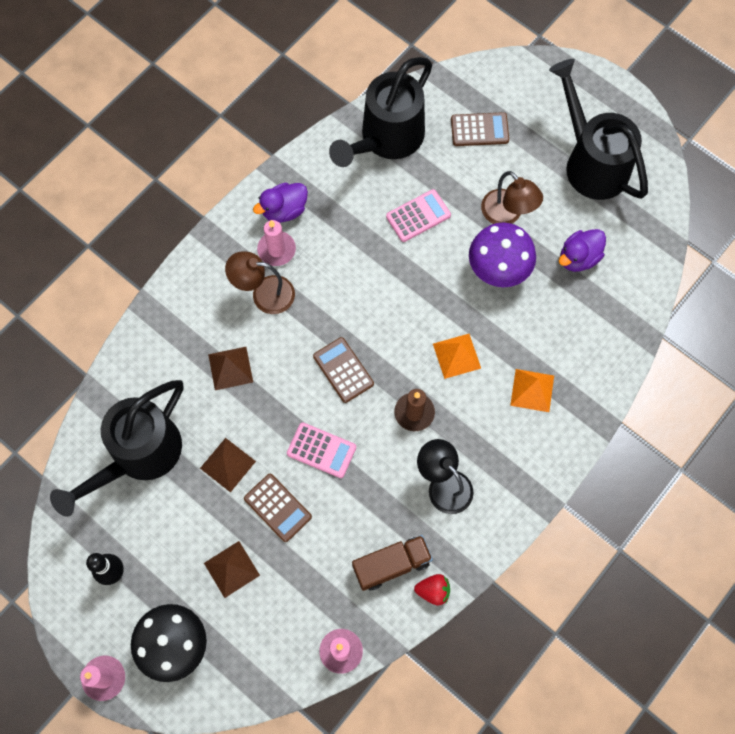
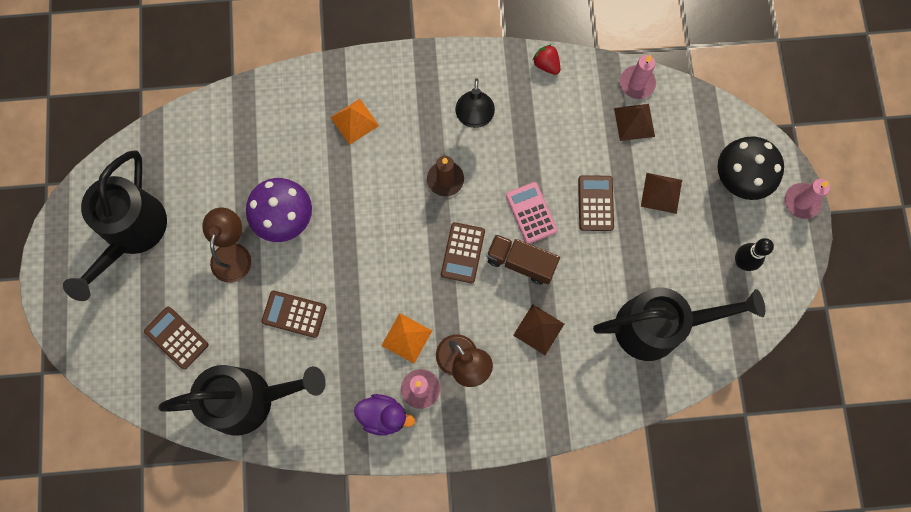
camera: 135 degrees left, 5 degrees up
brown pyramid [200,438,256,493] -> brown pyramid moved to [614,104,655,141]
brown truck [352,535,433,591] -> brown truck moved to [486,234,560,285]
pink calculator [386,189,451,242] -> brown calculator [262,291,327,338]
orange pyramid [433,334,481,379] -> orange pyramid moved to [381,313,432,363]
purple duck [559,229,606,272] -> none

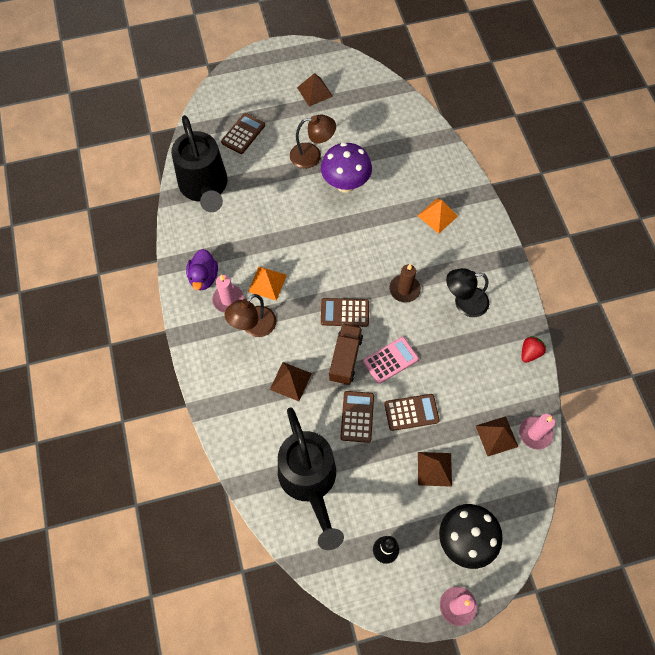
camera: 80 degrees right, 10 degrees down
black watering can [63,150,167,301] -> brown pyramid [297,73,333,107]
brown calculator [262,291,327,338] -> brown calculator moved to [340,391,374,443]

